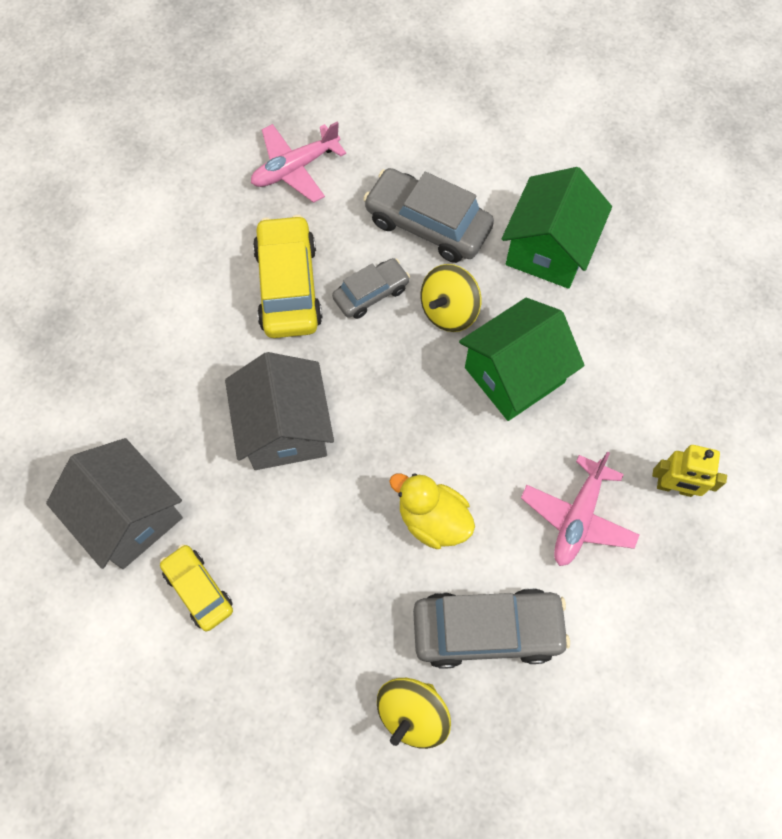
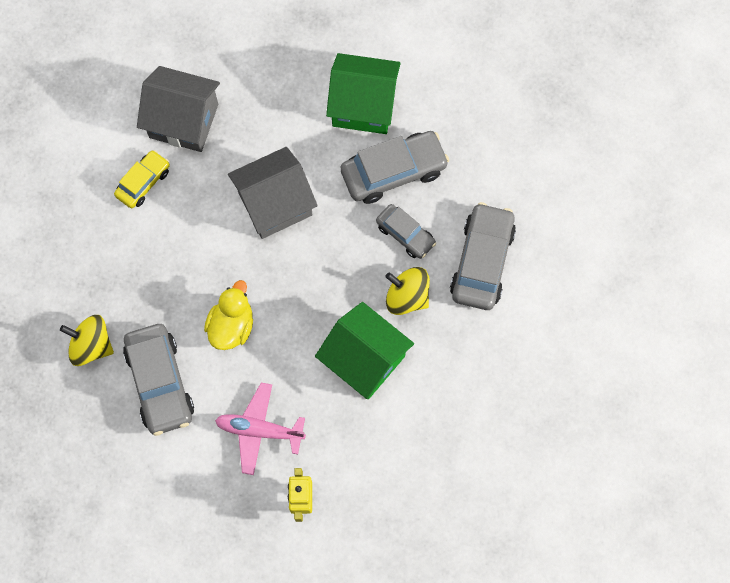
camera: 75 degrees right, 5 degrees up
grey house [46,438,183,569] -> grey house turned 75 degrees clockwise [137,66,220,152]
pink plane [251,122,346,203] -> none
yellow car [253,215,322,338] -> grey car [341,131,449,204]
green house [502,167,612,289] -> green house moved to [326,53,401,134]

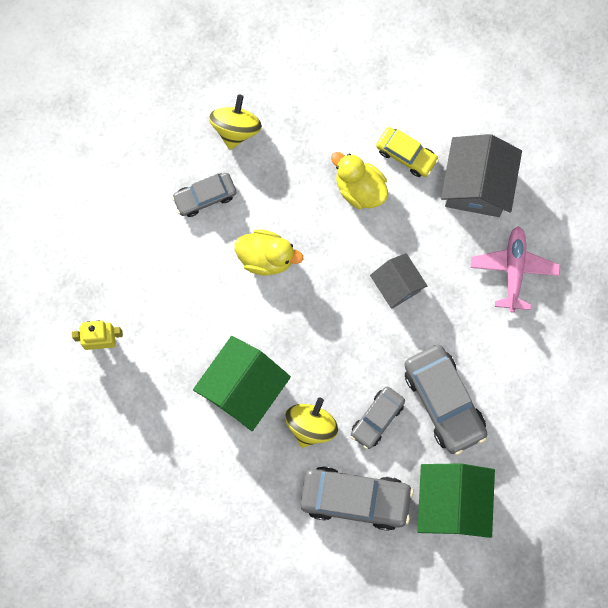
camera: 85 degrees right, 5 degrees up
grey car [123,324,194,436] -> grey car [172,173,236,217], size x0.59
pink plane [215,383,306,475] -> pink plane moved to [471,226,560,312]
grey house [228,147,318,239] -> grey house [370,253,427,309], size x0.61
green house [326,53,401,134] -> green house moved to [417,463,495,538]
none -> yellow duck [331,152,388,209]

